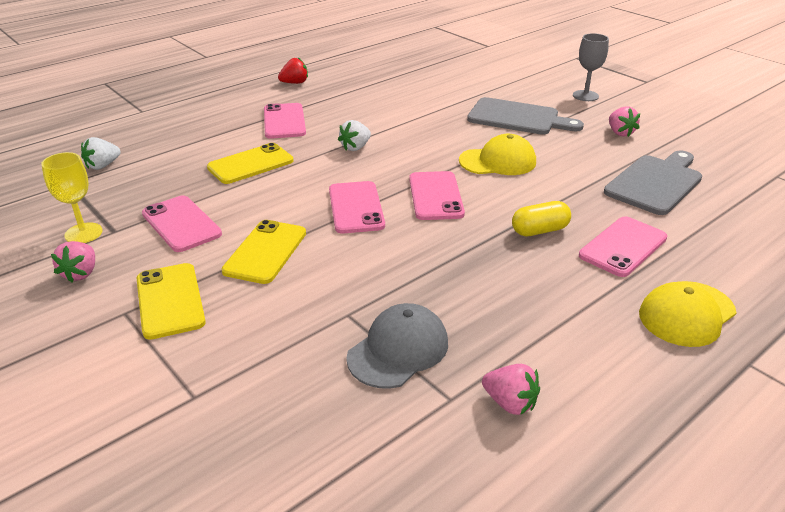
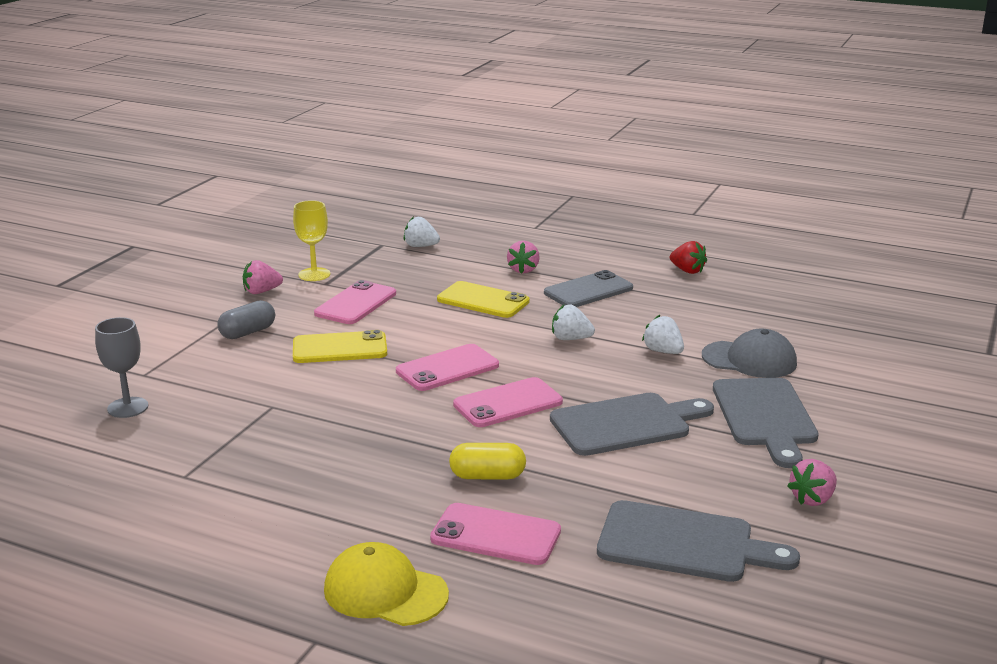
camera: 65 degrees right, 10 degrees down
yellow phone [136,263,206,340] -> grey capsule [217,300,275,339]
pink phone [264,103,306,139] -> grey phone [544,270,633,307]
grey cap [346,303,448,389] -> grey cap moved to [702,328,797,378]
yellow cap [459,134,536,175] -> grey cutting board [550,393,714,456]
pink strawberry [482,364,540,415] -> pink strawberry moved to [507,241,540,274]
yellow capsule [512,201,571,236] -> yellow capsule turned 45 degrees counterclockwise [449,443,526,479]
grey goblet [573,33,609,101] -> grey goblet moved to [95,317,148,418]
none -> white strawberry [642,315,684,354]

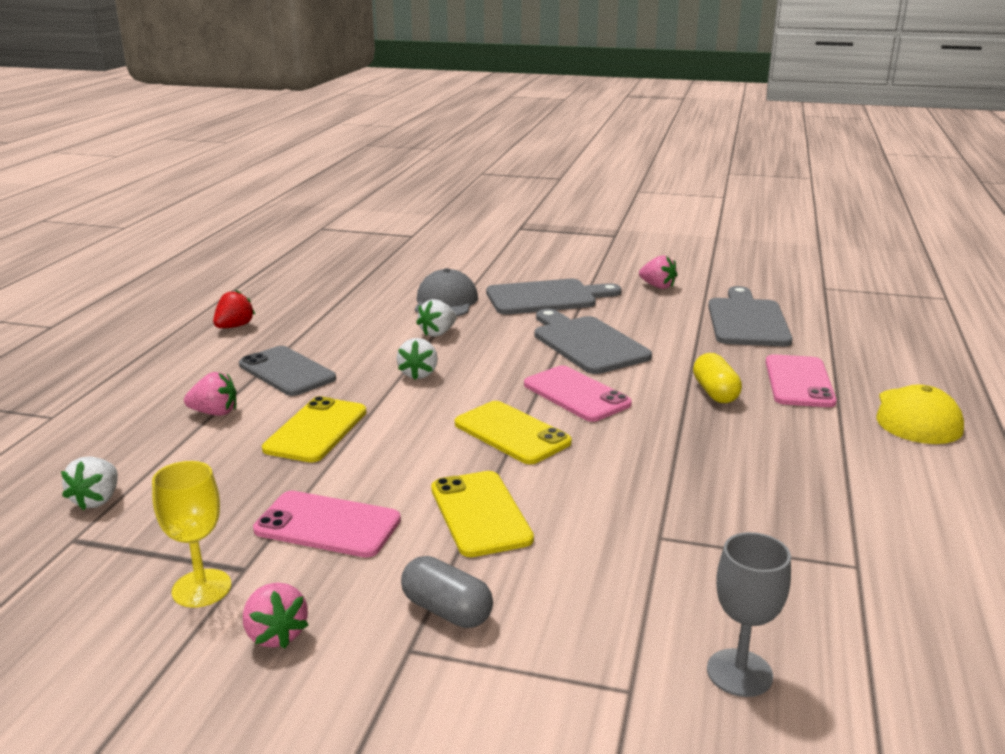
camera: 100 degrees left, 0 degrees up
pink phone [396,344,499,391] -> yellow phone [455,401,572,464]

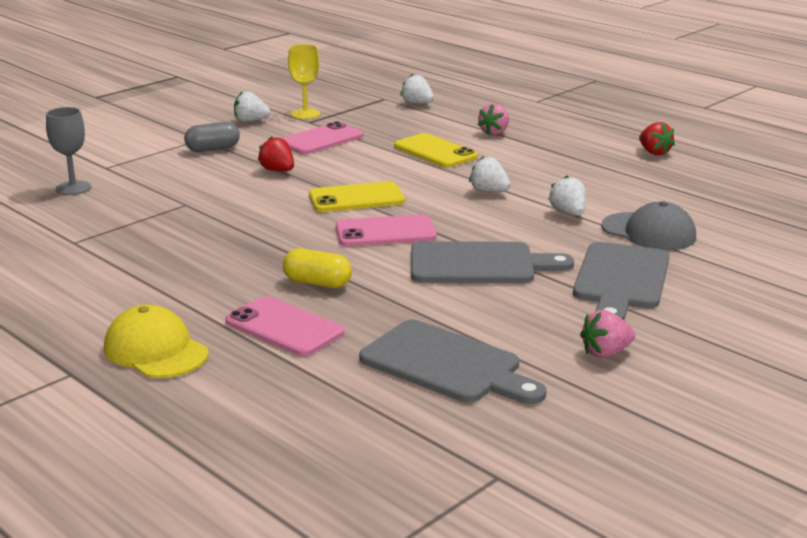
camera: 120 degrees right, 0 degrees up
grey phone [239,346,336,396] -> none
pink strawberry [243,582,309,649] -> white strawberry [234,91,270,122]
yellow phone [431,471,534,557] -> red strawberry [258,136,294,171]

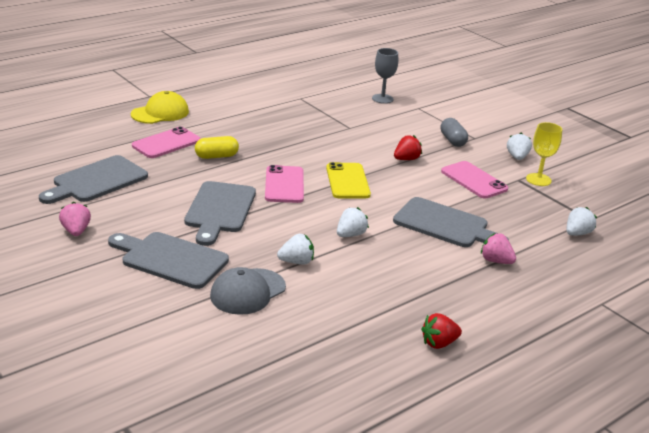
camera: 95 degrees right, 5 degrees up
yellow capsule [283,248,352,288] -> yellow capsule turned 45 degrees clockwise [195,136,239,159]
yellow phone [394,133,478,168] -> grey cutting board [393,197,509,247]

